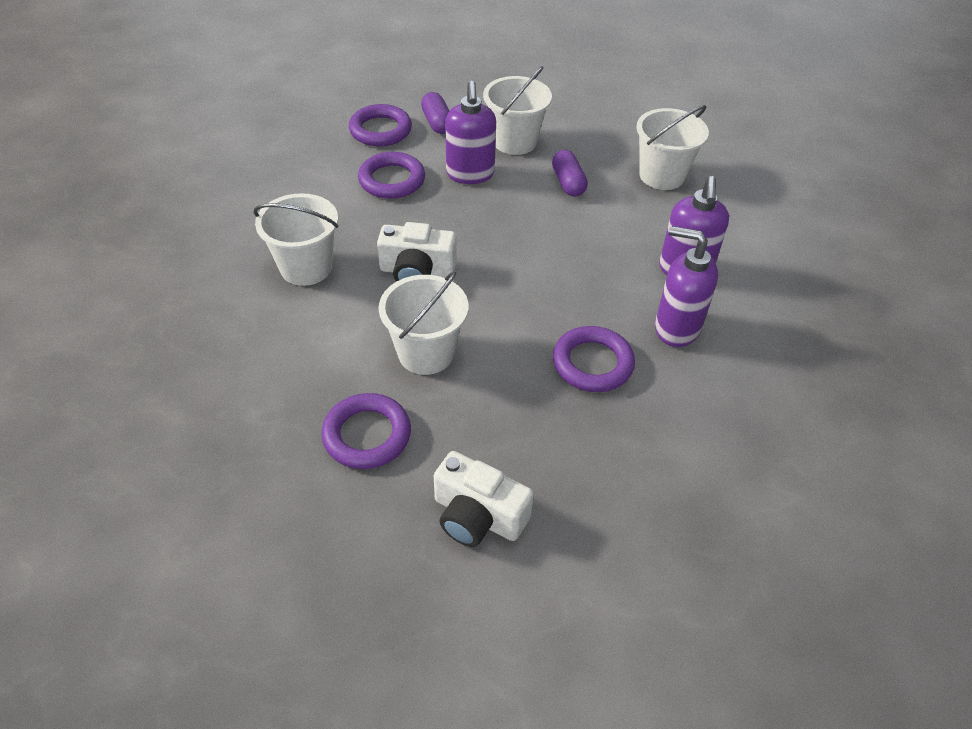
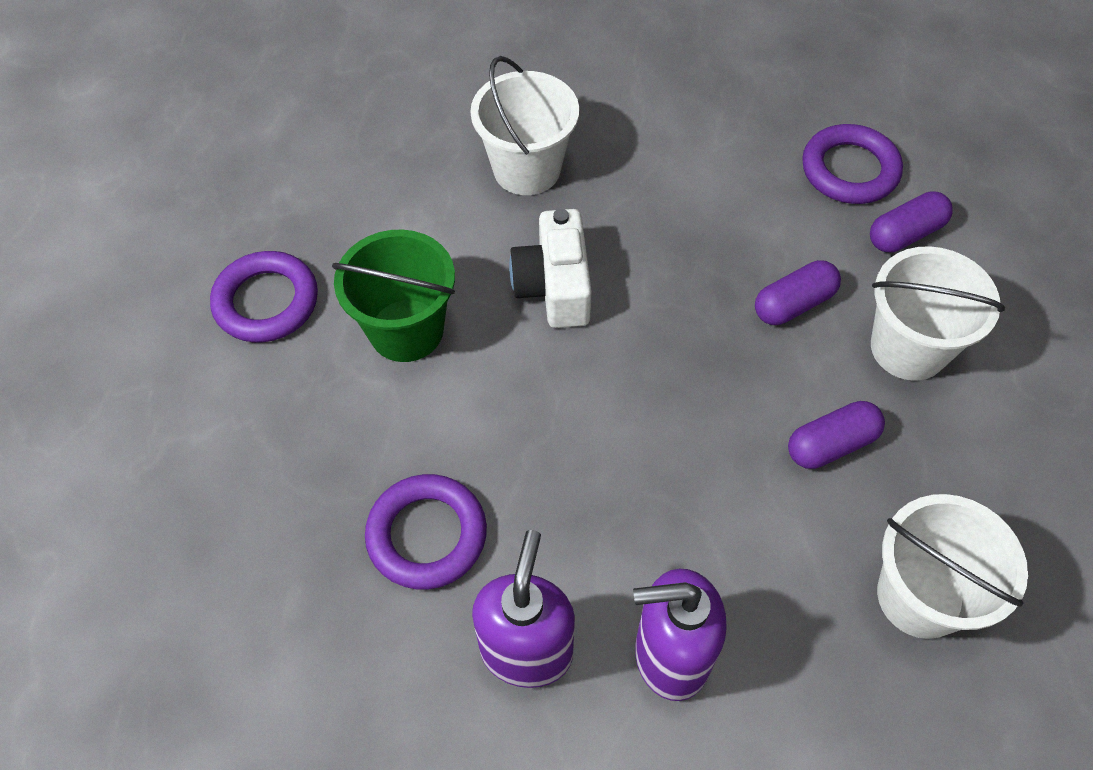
camera: 80 degrees right, 10 degrees up
purple ring [358,152,425,199] -> none
white bucket [379,271,468,375] -> green bucket [332,230,455,362]
white camera [434,451,534,547] -> none
purple soap dispenser [445,81,496,184] -> purple capsule [755,260,841,325]

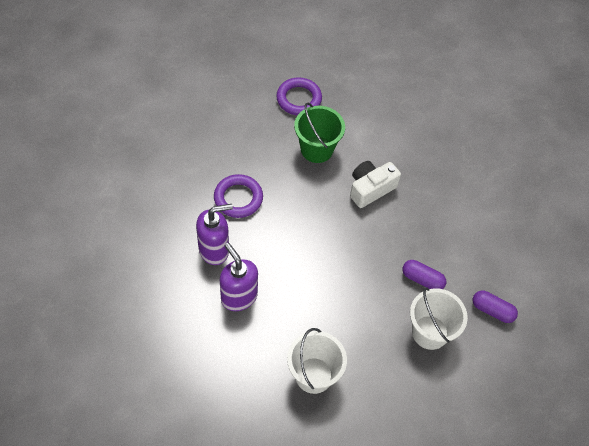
camera: 55 degrees right, 0 degrees up
white bucket [470,56,579,195] -> none
purple capsule [788,401,885,469] -> none
purple ring [802,124,903,204] -> none

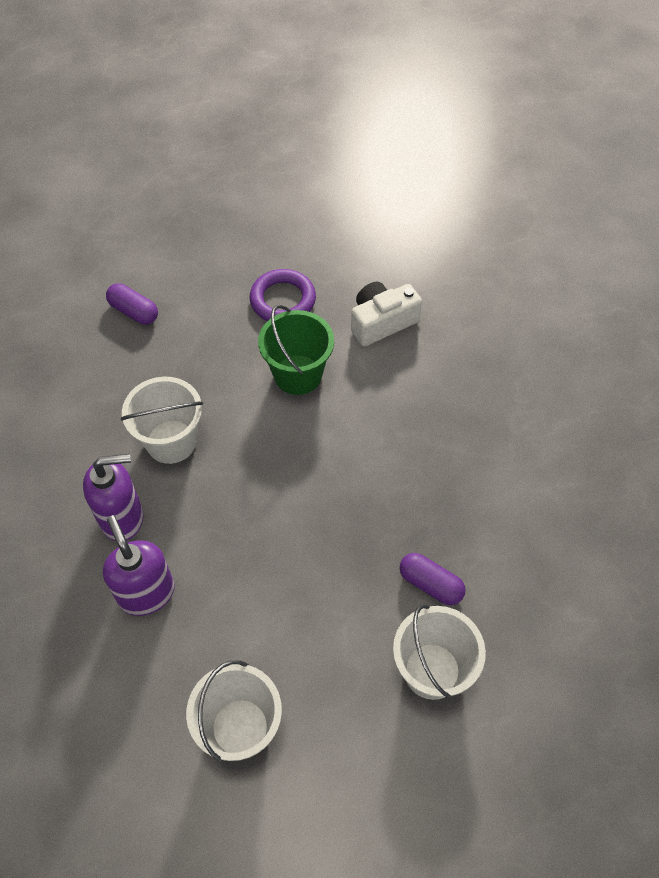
camera: 10 degrees right, 0 degrees up
purple ring [214,174,263,218] -> white bucket [121,377,203,464]
white camera [350,161,401,208] -> white camera moved to [351,282,422,346]
purple capsule [473,290,518,323] -> purple capsule moved to [106,283,158,325]

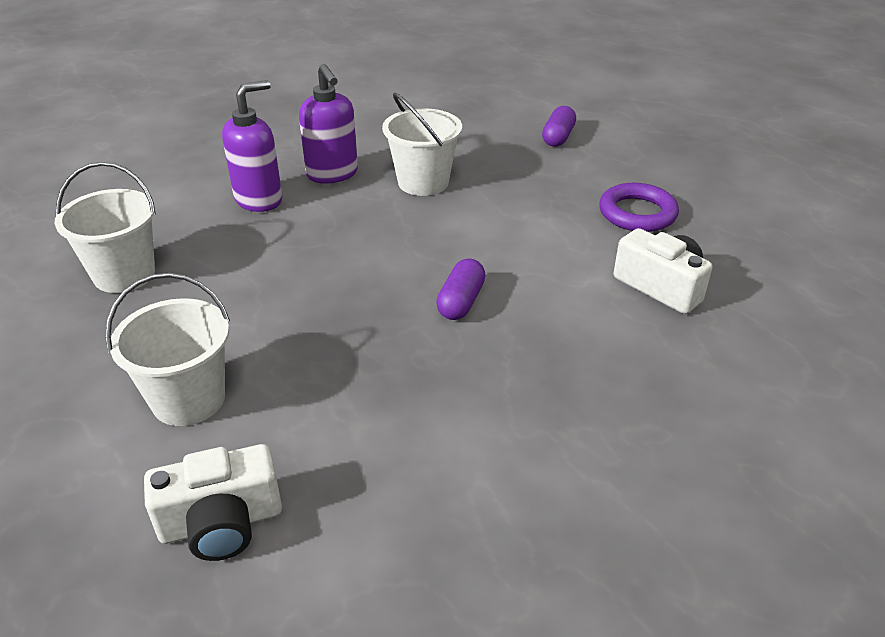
camera: 75 degrees right, 20 degrees down
green bucket [258,305,334,395] -> none
purple capsule [400,553,465,605] -> purple capsule moved to [436,258,486,320]
none -> white camera [144,444,282,561]

